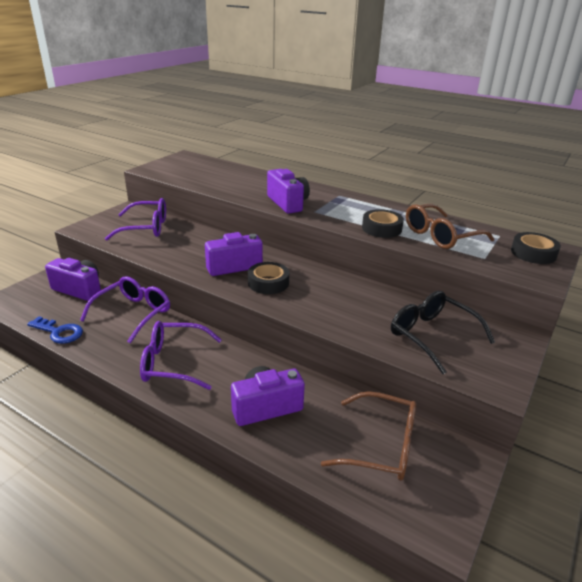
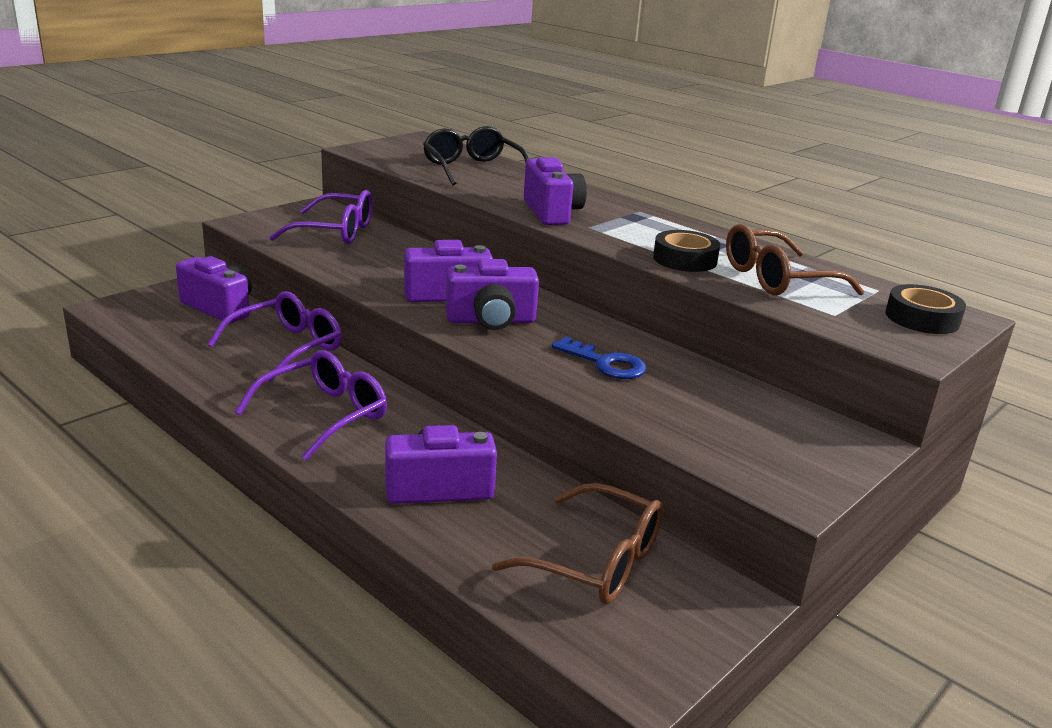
camera: 10 degrees right, 5 degrees down
blue key [27,316,83,344] -> blue key moved to [552,337,646,379]
purple glasses [140,321,222,390] -> purple glasses turned 120 degrees clockwise [235,350,387,461]
black tape [248,262,289,294] -> purple camera [446,259,539,330]
black glasses [391,291,495,375] -> black glasses moved to [423,126,529,185]

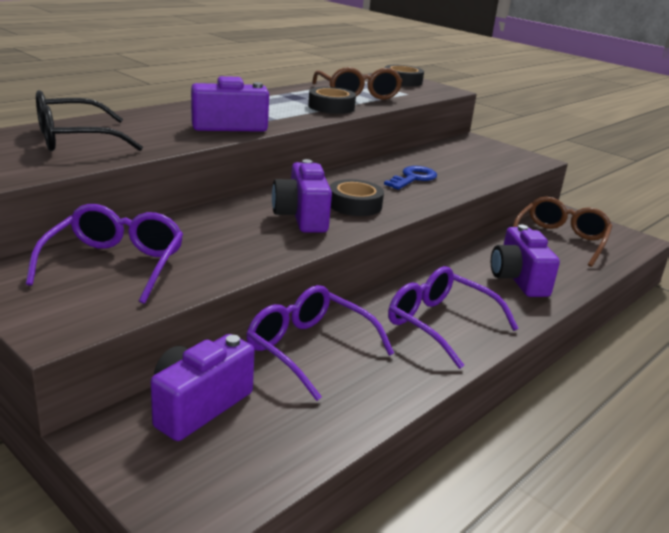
camera: 90 degrees left, 0 degrees up
purple camera [446,259,539,330] -> black tape [329,179,384,216]

